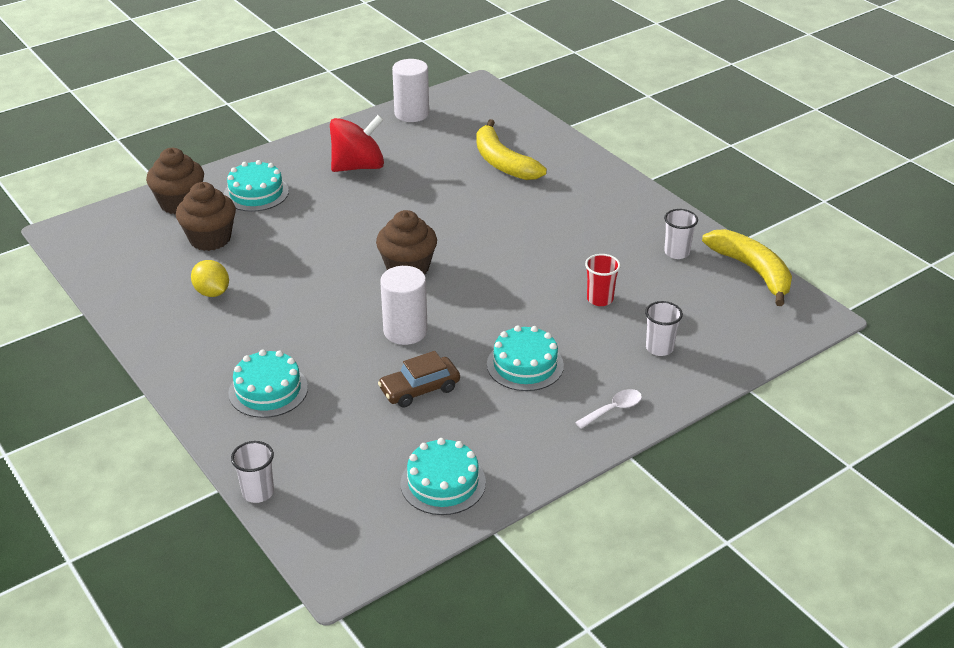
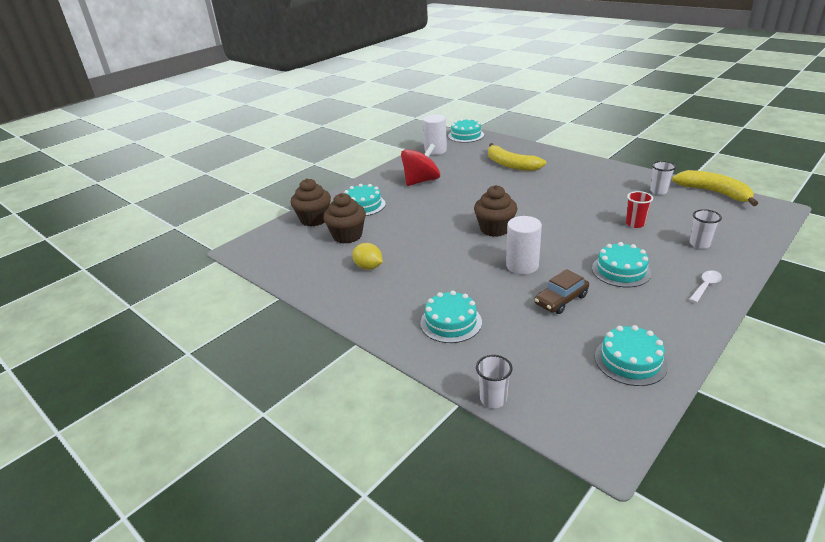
camera: 10 degrees left, 5 degrees down
none -> turquoise cake [448,118,484,143]

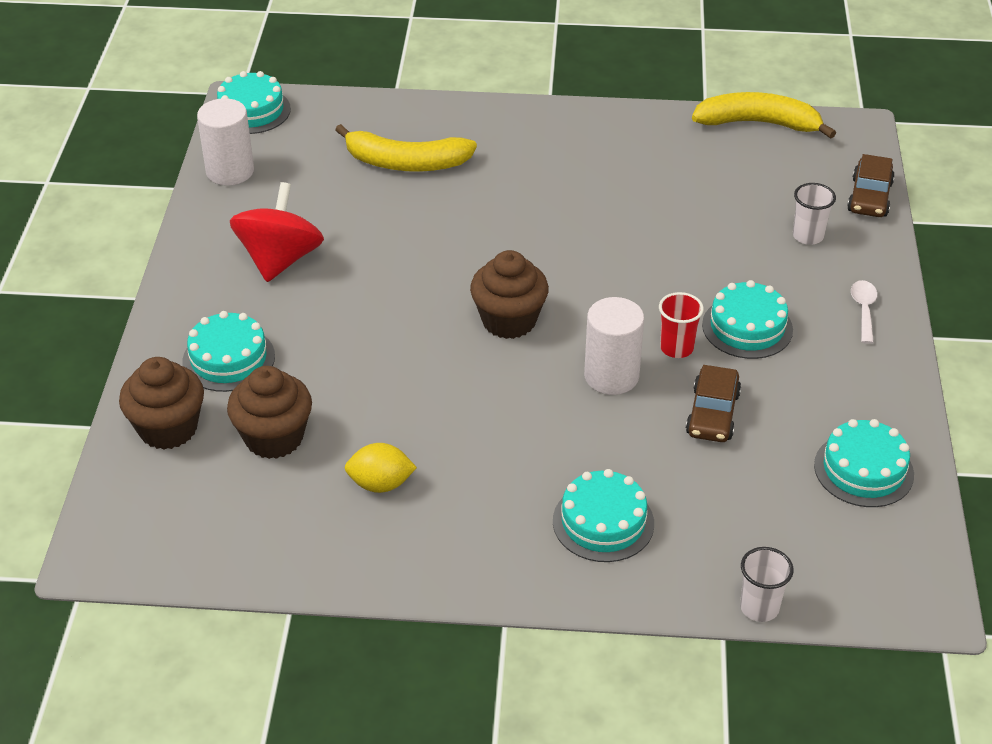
camera: 40 degrees left, 10 degrees up
red cup [626,191,653,228] -> red cup moved to [659,292,704,358]
white cup [650,161,676,195] -> none
none -> brown car [847,154,895,217]

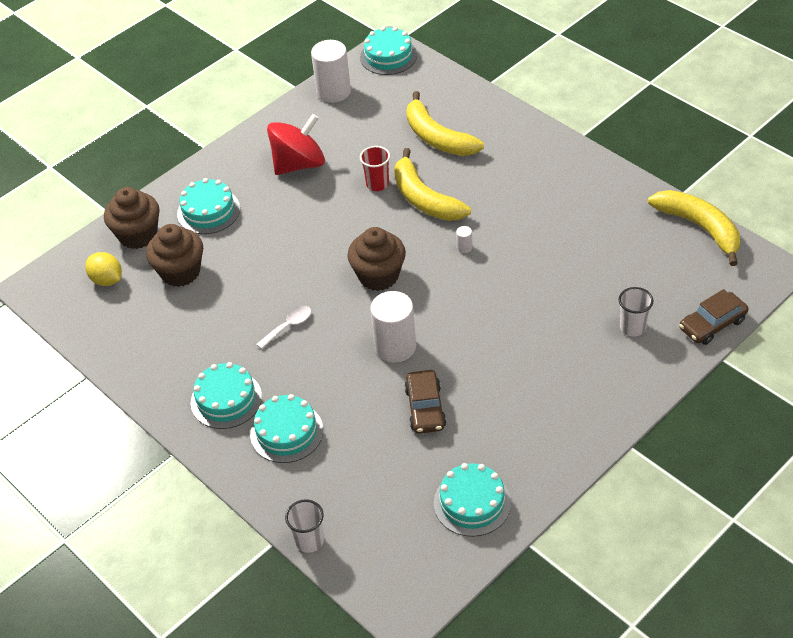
camera: 45 degrees right, 5 degrees up
yellow lemon [345,443,417,493] -> yellow lemon moved to [85,252,122,286]
red cup [659,292,704,358] -> red cup moved to [360,146,390,191]
brown car [686,365,741,442] -> brown car turned 60 degrees counterclockwise [404,370,446,434]
turquoise cake [702,280,793,359] -> turquoise cake moved to [191,362,262,429]
white spoon [851,280,877,344] -> white spoon moved to [256,305,311,349]
none -> yellow banana [394,148,471,221]
none -> white cylinder [456,226,472,253]

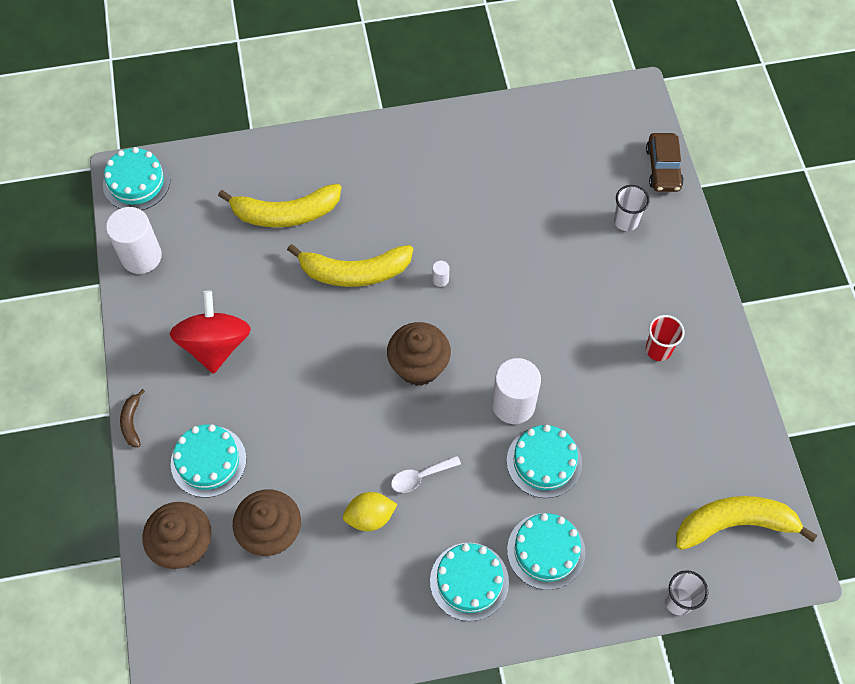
camera: 60 degrees left, 15 degrees up
yellow lemon [85,252,122,286] -> yellow lemon moved to [343,492,397,531]
white spoon [256,305,311,349] -> white spoon turned 105 degrees counterclockwise [391,456,461,493]
red cup [360,146,390,191] -> red cup moved to [646,315,685,361]
brown car [404,370,446,434] -> none
turquoise cake [434,463,511,537] -> turquoise cake moved to [507,425,582,498]
yellow banana [648,190,740,266] -> yellow banana moved to [676,496,817,550]
none -> brown banana [120,389,145,447]

